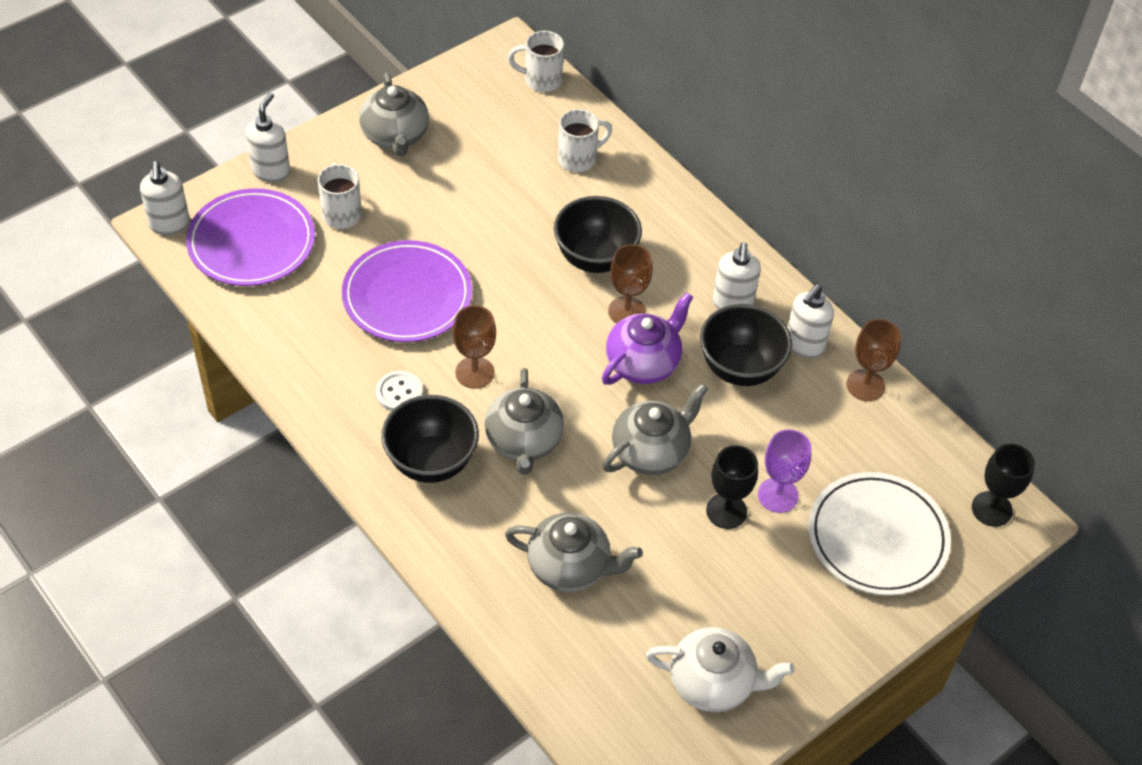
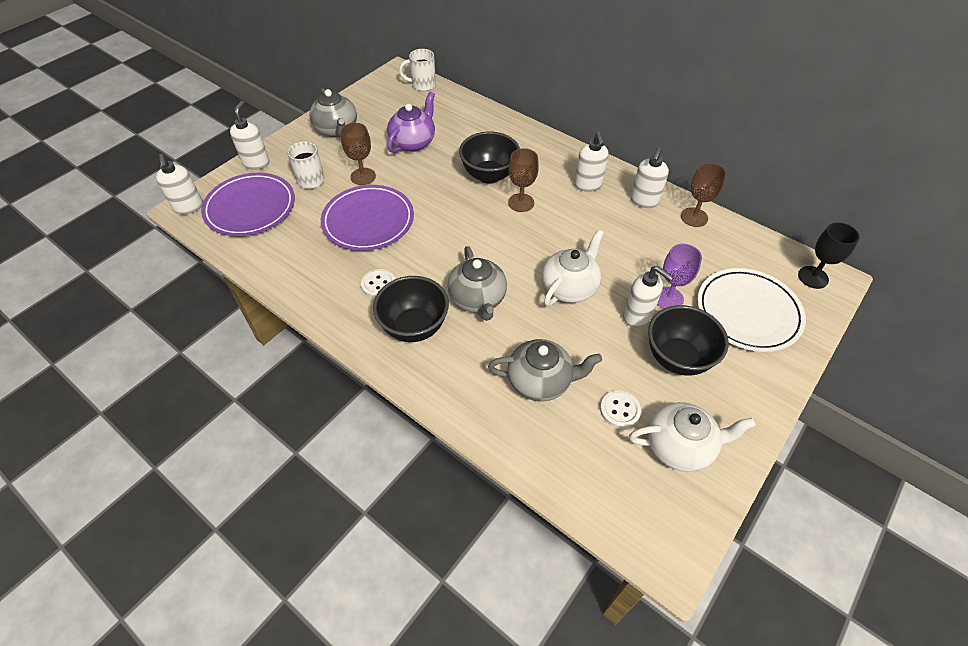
camera: 10 degrees left, 0 degrees up
brown goblet [453,305,496,389] -> brown goblet moved to [340,123,376,185]
white mug [558,109,612,172] -> none
purple teapot [602,292,693,385] -> purple teapot moved to [387,92,435,153]
grey teapot [603,383,708,475] -> white teapot [542,230,604,306]
black bowl [700,304,792,386] -> black bowl moved to [648,305,729,376]
black goblet [706,445,758,529] -> white soap dispenser [623,266,673,328]
none -> white button [600,390,641,428]

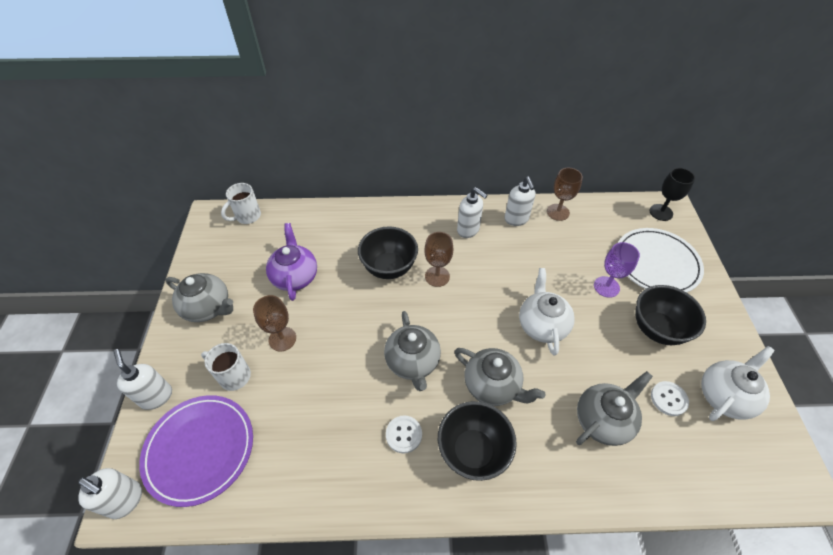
camera: 40 degrees left, 0 degrees up
purple plate [321,185,414,251] -> none
white soap dispenser [623,266,673,328] -> none
none -> grey teapot [384,311,441,391]

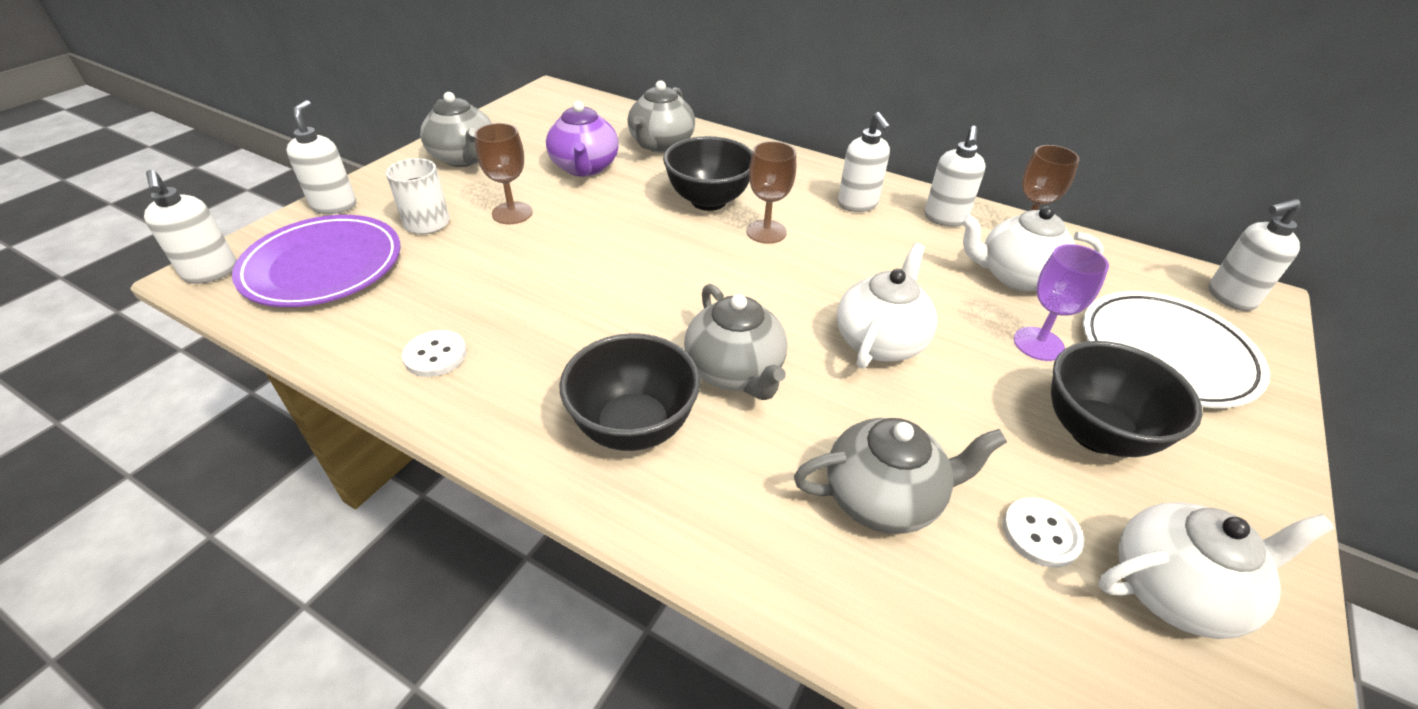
camera: 30 degrees right, 10 degrees down
white mug [221,183,261,224] -> none
purple teapot [266,223,317,301] -> purple teapot turned 150 degrees clockwise [546,101,619,177]
grey teapot [384,311,441,391] -> grey teapot moved to [627,80,695,153]
white button [386,416,422,453] -> white button moved to [402,330,467,377]
black goblet [649,168,695,221] -> white soap dispenser [1208,199,1301,311]
none -> white teapot [960,206,1104,292]

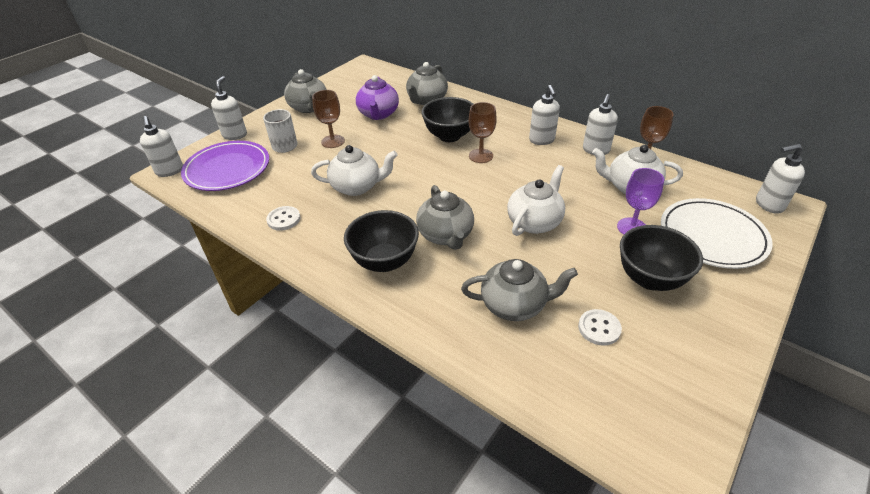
camera: 10 degrees right, 0 degrees up
white teapot [1098,502,1334,639] -> white teapot moved to [311,145,398,196]

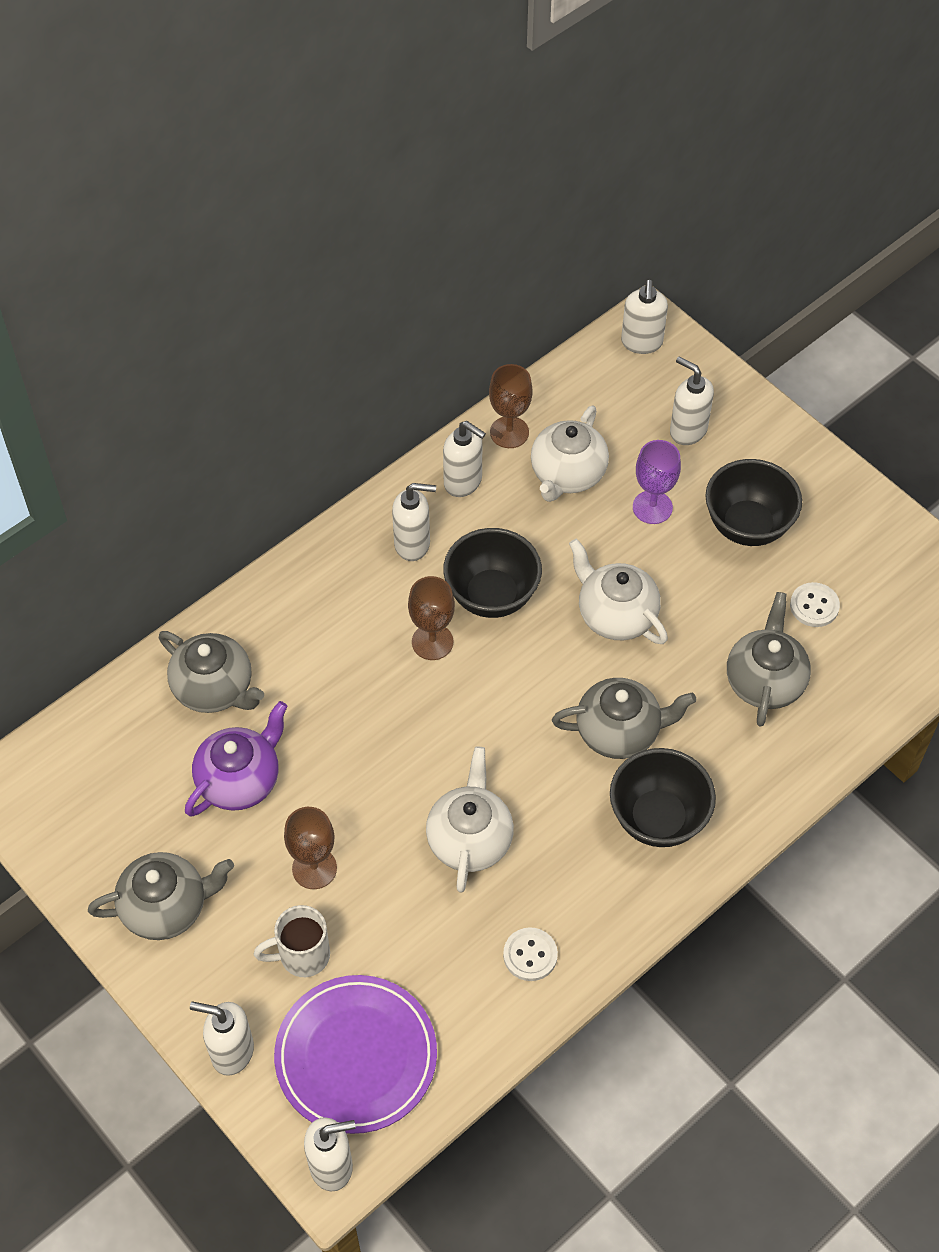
camera: 80 degrees left, 15 degrees up
purple teapot [356,75,399,120] -> purple teapot turned 60 degrees counterclockwise [185,701,288,816]
black bowl [421,97,473,142] -> black bowl moved to [443,528,542,618]
white plate [661,198,773,269] -> white soap dispenser [670,356,714,445]

